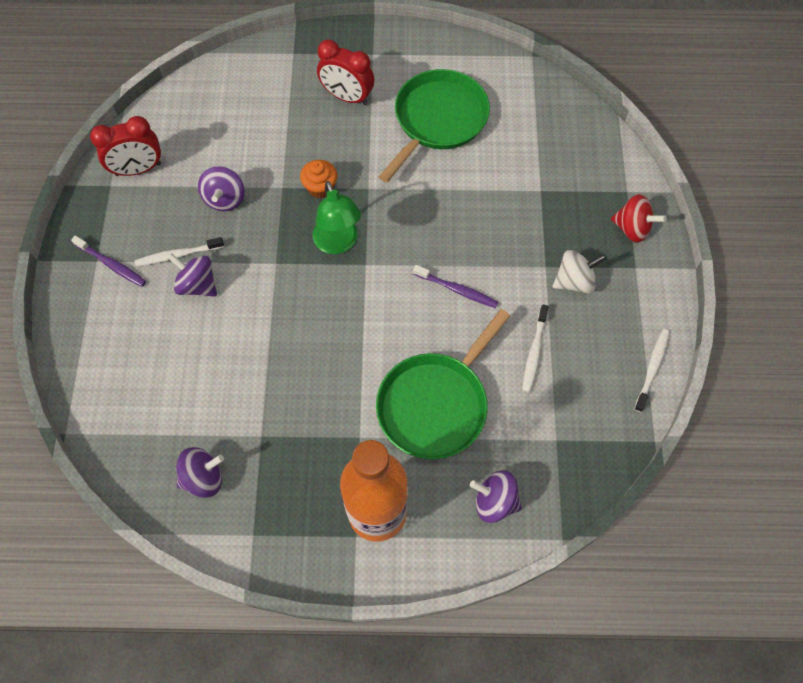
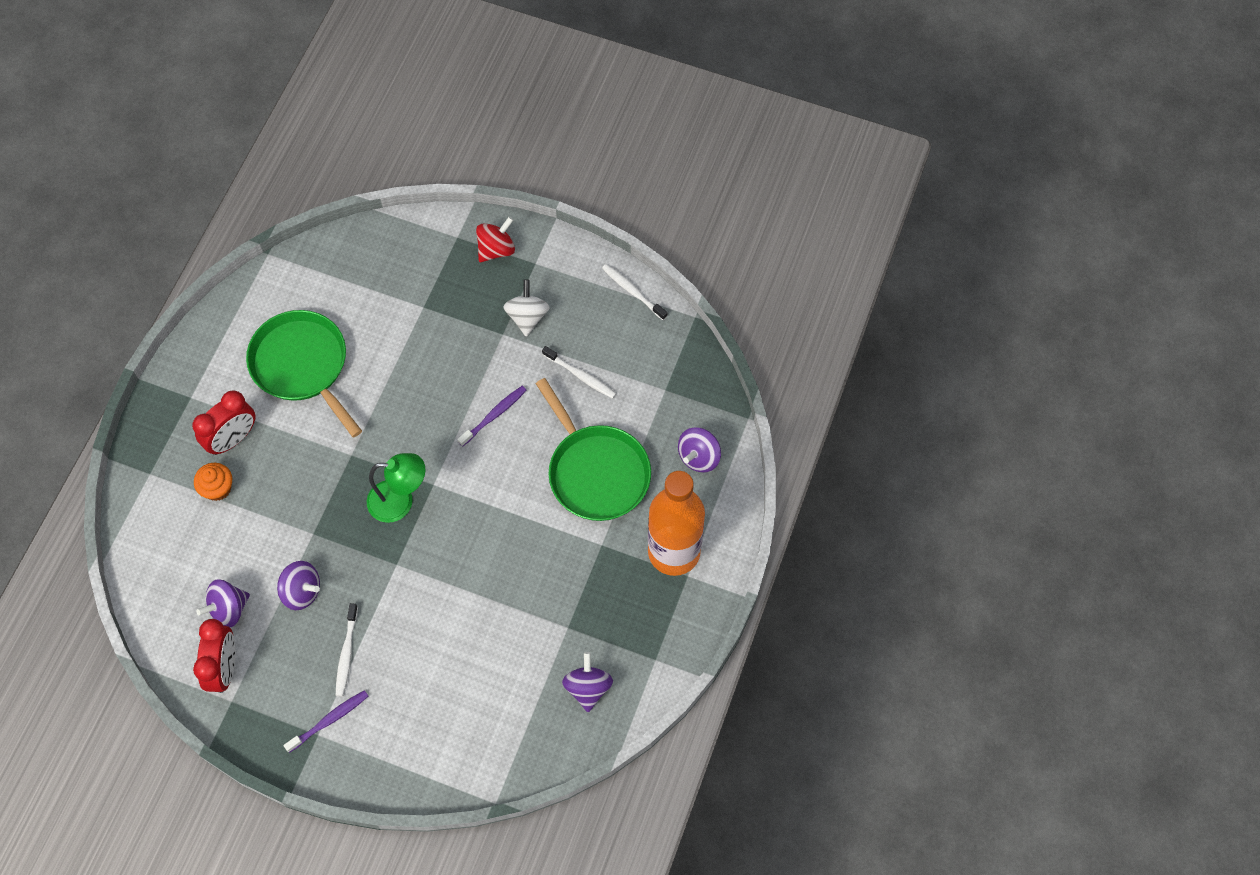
camera: 70 degrees left, 0 degrees up
purple spinning top [167,253,217,296] -> purple spinning top moved to [196,579,250,627]
orange cupcake [300,160,337,198] -> orange cupcake moved to [194,463,232,501]

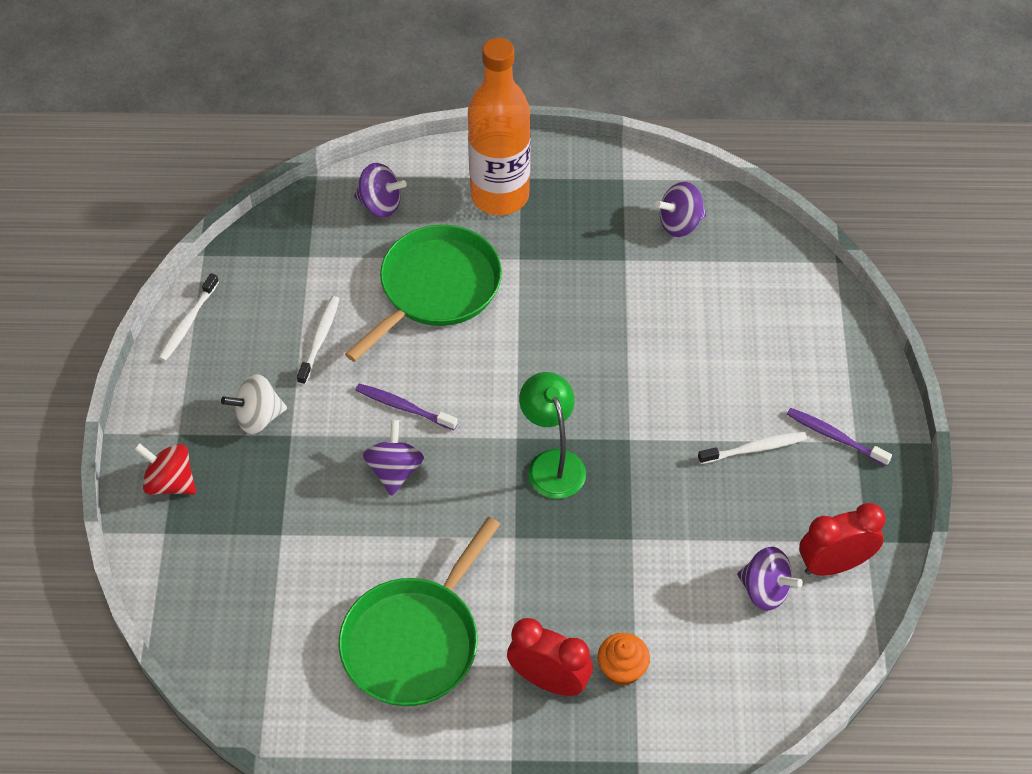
camera: 110 degrees left, 10 degrees down
purple spinning top [277,561,320,610] -> purple spinning top moved to [363,420,424,496]

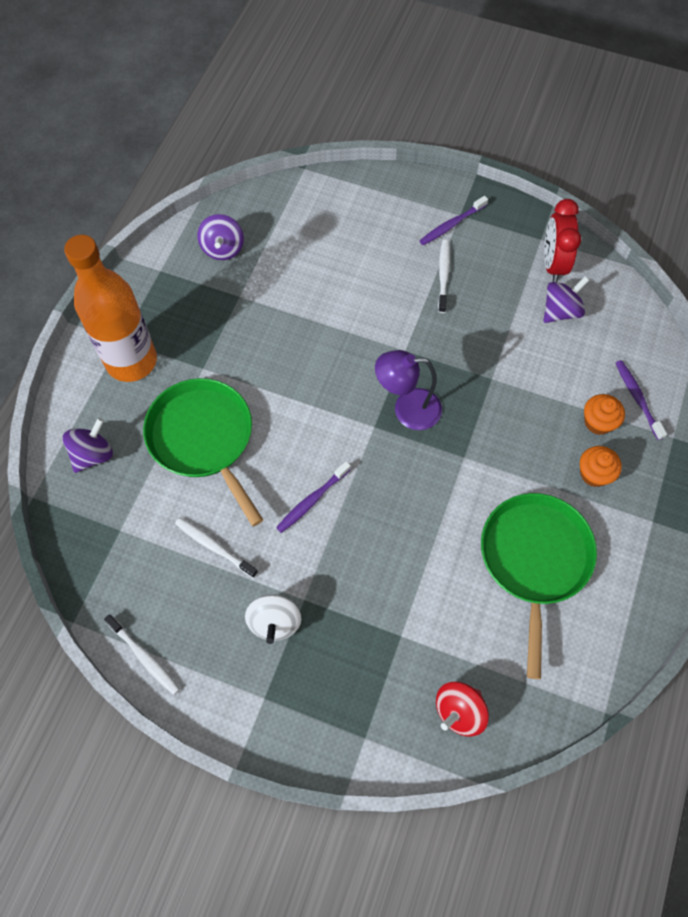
camera: 70 degrees left, 10 degrees up
red spinning top [134,443,196,495] -> red spinning top moved to [436,681,489,736]
green pan [339,517,500,706] -> green pan turned 135 degrees counterclockwise [481,493,597,679]
purple spinning top [363,420,424,496] -> none
red clock [507,618,593,696] -> orange cupcake [580,446,622,487]
green lamp [519,372,586,499] -> purple lamp [375,350,442,430]
none -> purple toothbrush [616,360,667,440]

